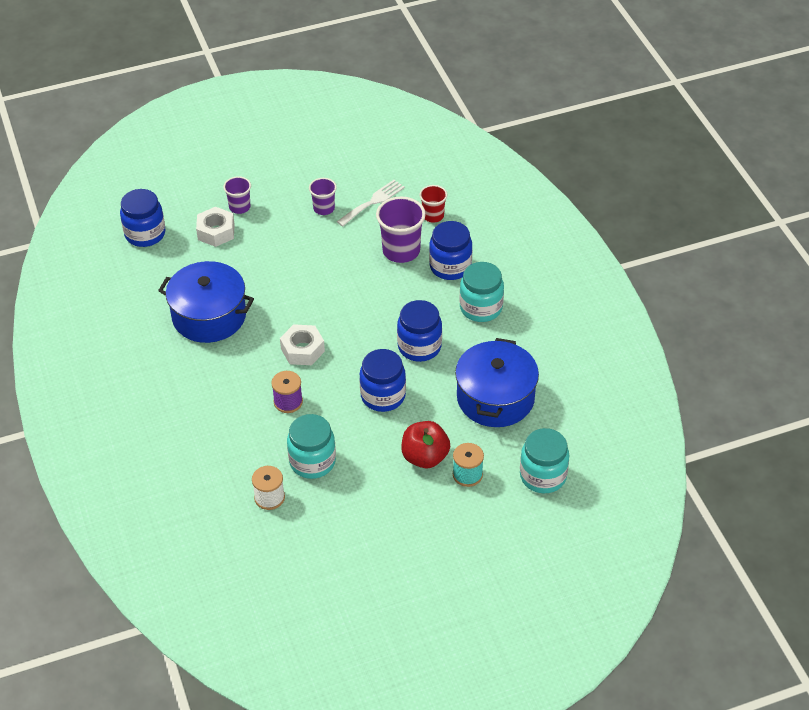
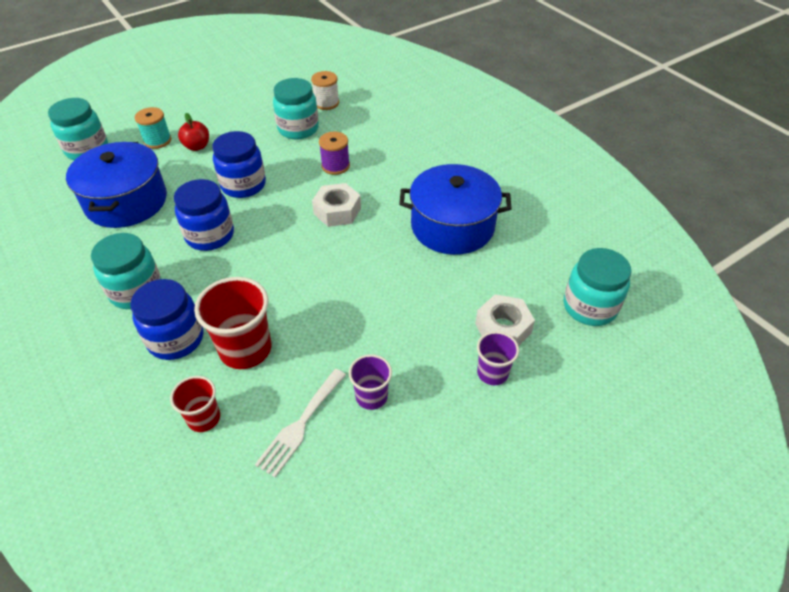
camera: 165 degrees right, 0 degrees up
blue jar [120,189,165,247] -> turquoise jar [564,248,632,326]
purple cup [376,196,426,263] -> red cup [194,277,271,369]
red apple [401,421,450,468] -> red apple [178,113,209,151], size x0.67

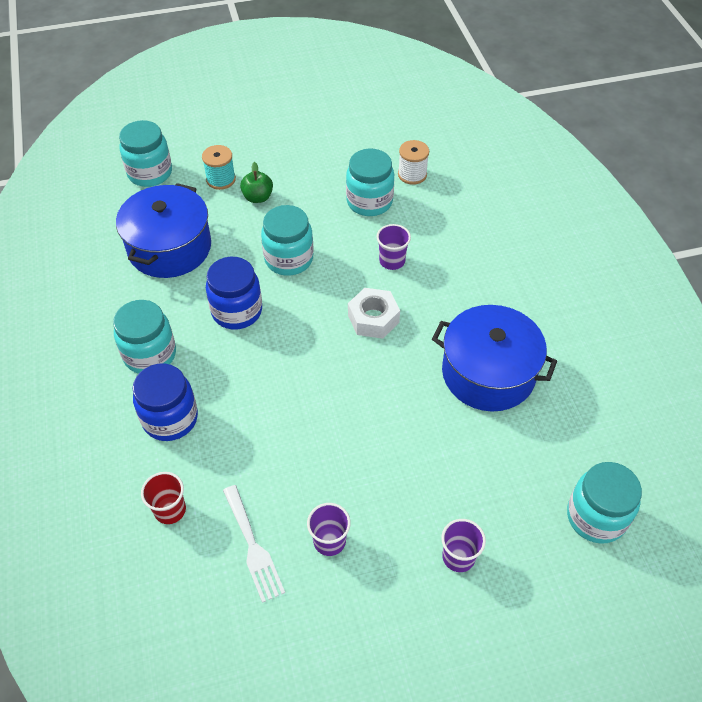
camera: 20 degrees right, 5 degrees up
red apple [178,113,209,151] -> green apple [240,162,273,203]
red cup [194,277,271,369] -> none
blue jar [213,131,266,198] -> turquoise jar [261,205,313,276]
white fork [255,369,346,477] -> white fork turned 75 degrees counterclockwise [223,485,285,603]
purple spool [319,132,350,175] -> purple cup [377,224,411,270]
white nut [475,294,535,346] -> none

